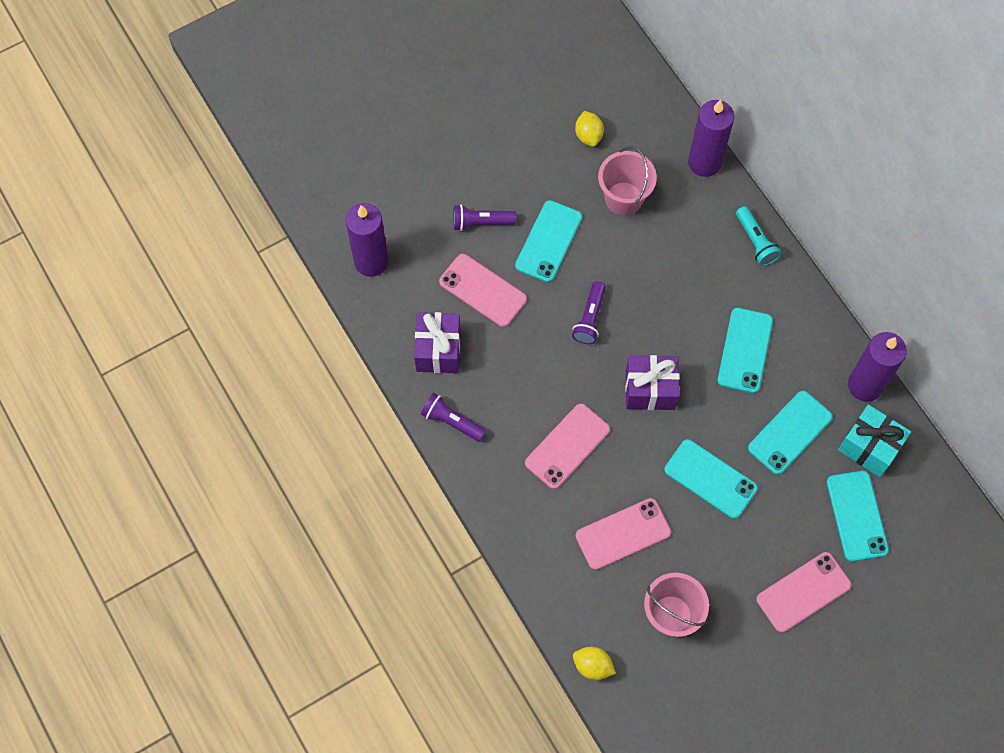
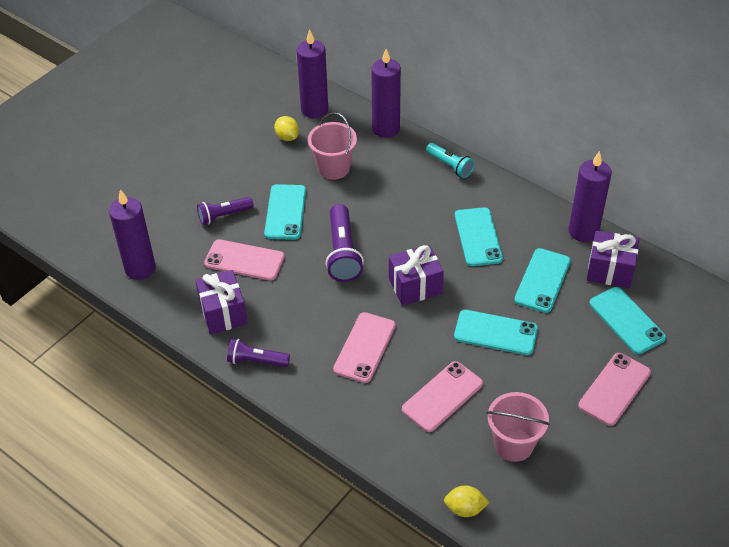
camera: 20 degrees left, 20 degrees down
purple flashlight [572,281,606,344] -> purple flashlight [326,204,364,282], size x1.58
turquoise gift [838,405,911,477] -> purple gift [587,231,639,288]
none -> purple candle [297,29,328,118]

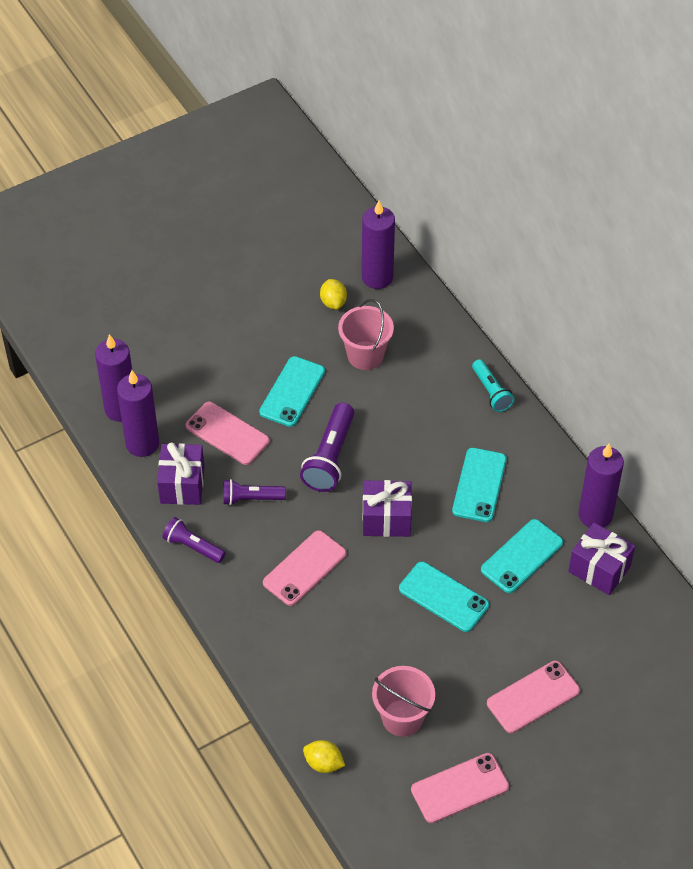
camera: 20 degrees right, 5 degrees up
purple flashlight [197,197,253,225] -> purple flashlight moved to [223,479,286,505]
purple candle [371,49,401,138] -> purple candle moved to [117,370,159,457]
pink phone [402,361,483,432] -> pink phone moved to [411,753,509,823]
turquoise phone [589,287,666,354] -> none

